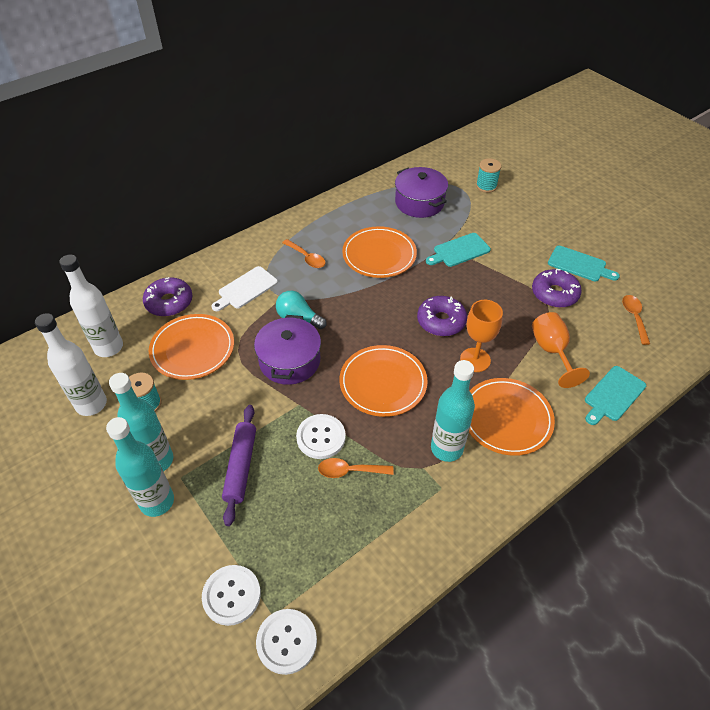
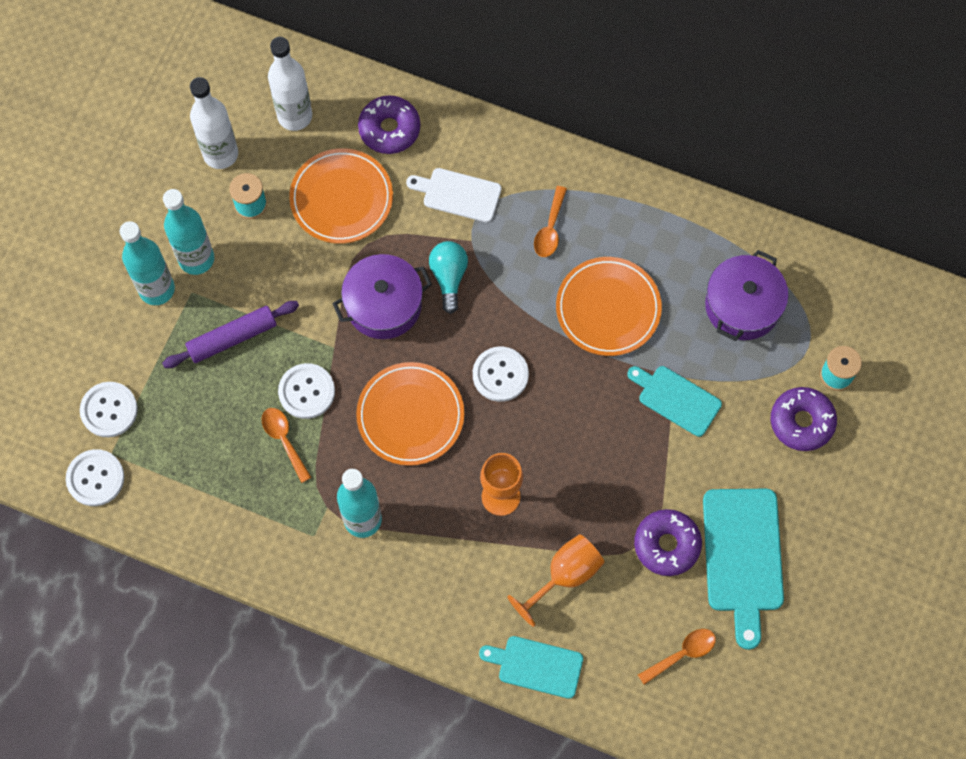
camera: 60 degrees right, 20 degrees up
purple donut [417,296,467,336] -> purple donut moved to [771,387,837,451]
orange plate [469,378,555,456] -> none
turquoise cutting board [548,246,620,281] -> turquoise cutting board [703,489,784,650], size x1.61
none -> white button [473,347,529,402]

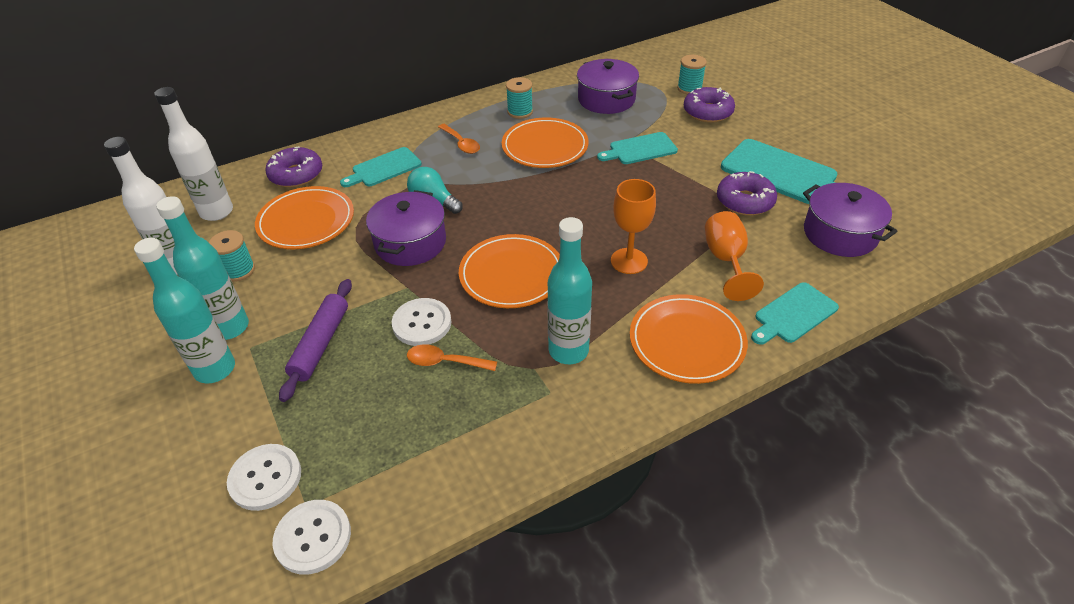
camera: 50 degrees left, 25 degrees down
white cutting board [406,168,501,223] -> turquoise cutting board [340,147,422,187]
white button [473,347,529,402] -> none
orange spoon [638,629,716,685] -> purple pot [803,183,898,257]
none -> turquoise spool [506,77,533,119]
none -> orange plate [630,294,748,384]

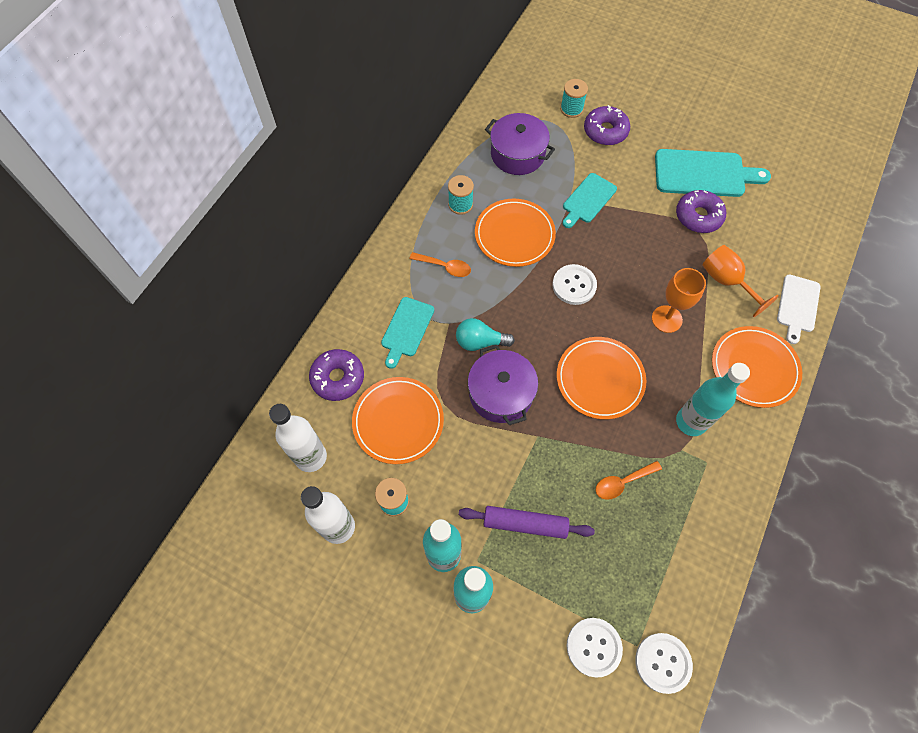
camera: 35 degrees left, 20 degrees up
purple rolling pin [279,279,352,402] -> purple rolling pin turned 60 degrees counterclockwise [459,506,595,539]
white button [392,298,452,346] -> white button moved to [552,264,597,305]
turquoise cutting board [751,282,839,345] -> white cutting board [777,275,821,344]
purple pot [803,183,898,257] -> none

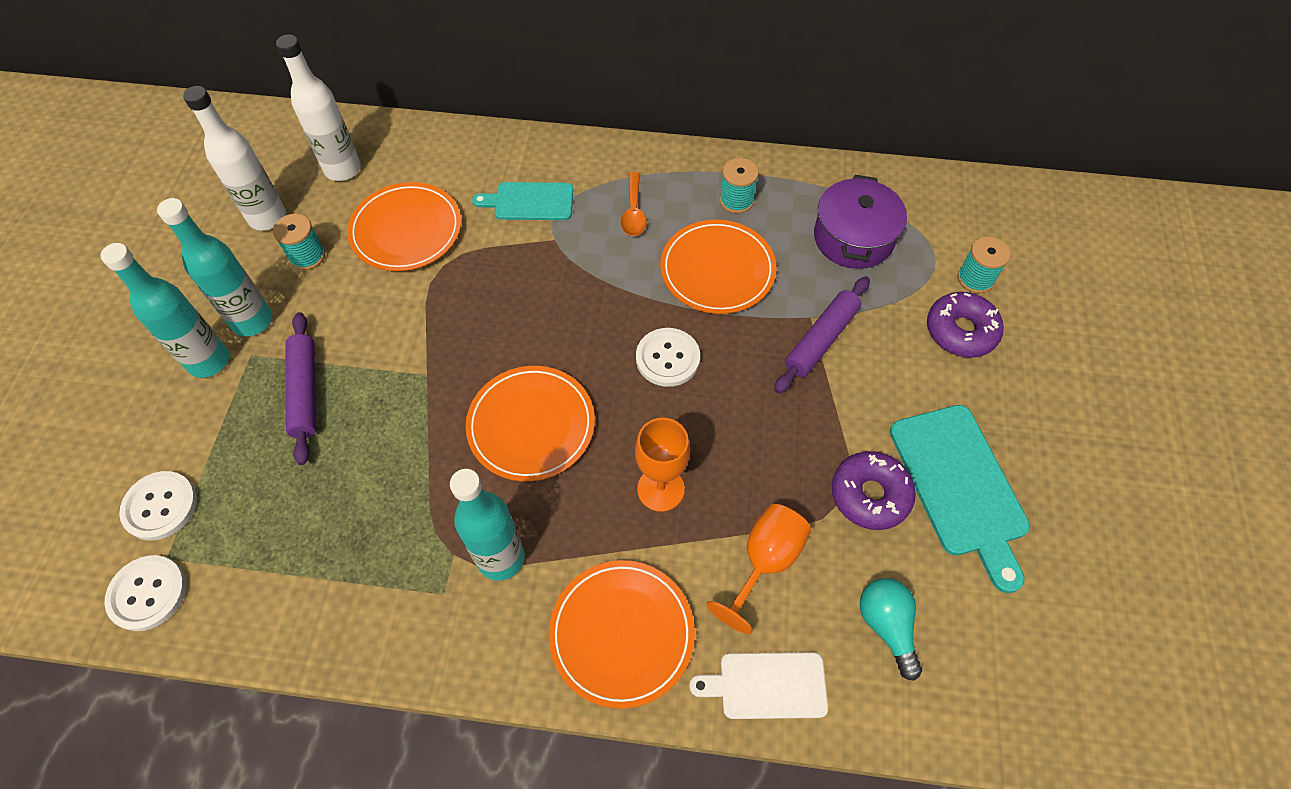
camera: 70 degrees right, 5 degrees down
purple donut [309,349,364,401] -> none
turquoise light bulb [456,318,515,351] -> turquoise light bulb moved to [860,578,922,681]
purple pot [468,345,538,425] -> none
turquoise cutting board [563,173,617,228] -> purple rolling pin [774,276,870,394]
orange spoon [596,461,662,500] -> none

